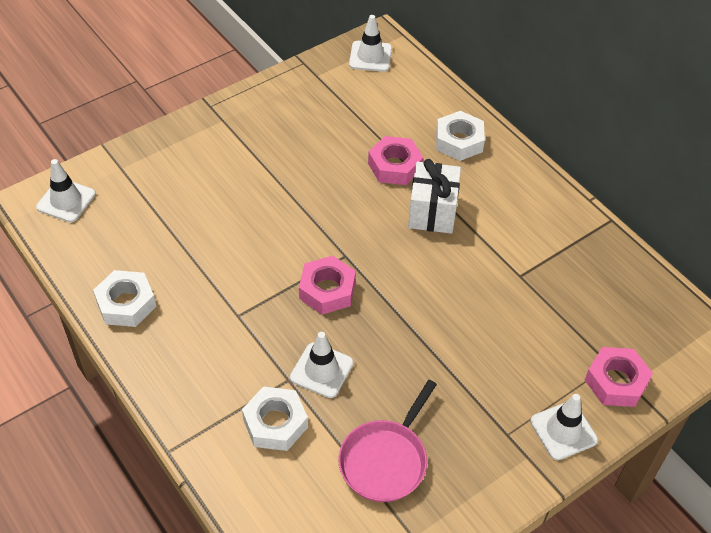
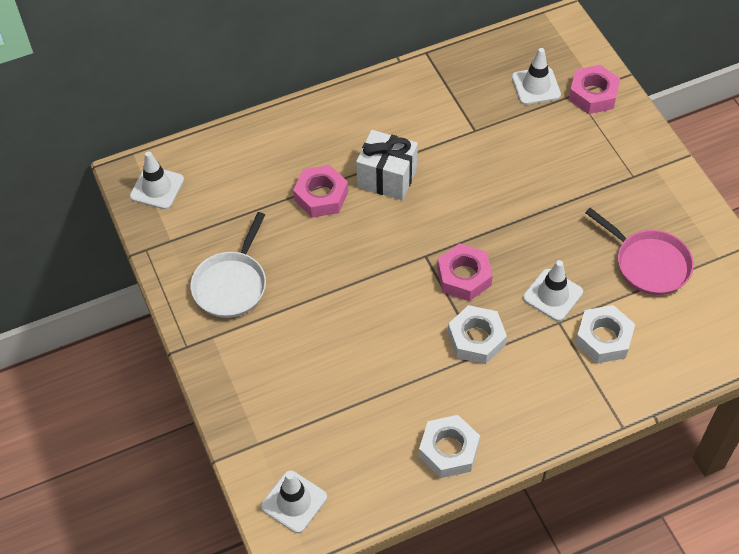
camera: 75 degrees left, 5 degrees up
white nut [436,111,485,161] -> white nut moved to [448,305,507,364]
white traffic cone [530,394,598,460] -> white traffic cone moved to [512,48,561,105]
none -> white pan [190,212,266,318]

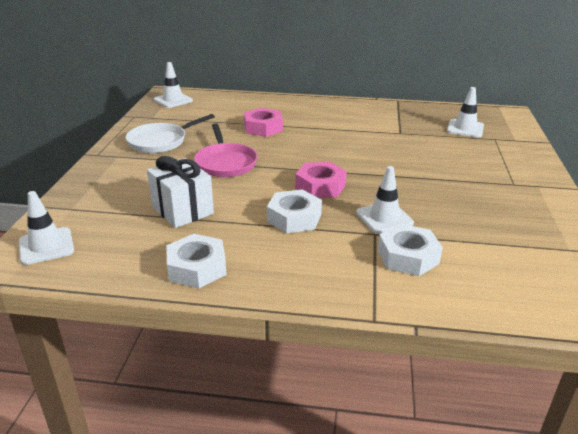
camera: 30 degrees right, 25 degrees down
white gift [356,130,418,200] -> white gift moved to [147,156,214,228]
pink nut [569,65,620,114] -> none
pink pan [585,208,694,295] -> pink pan moved to [194,124,258,177]

